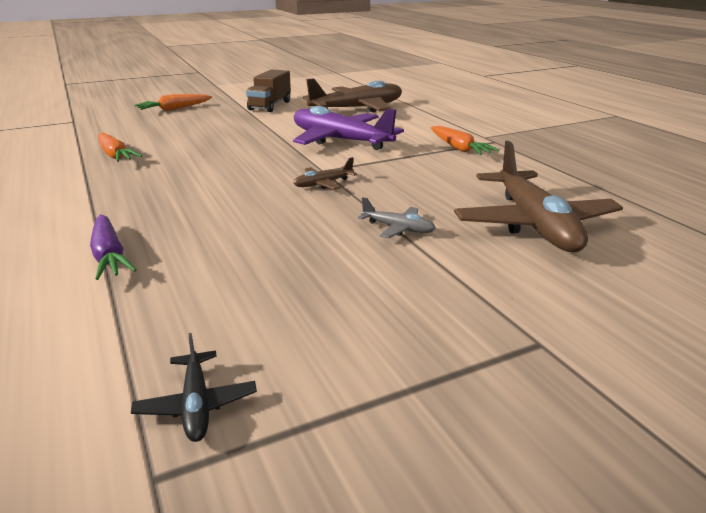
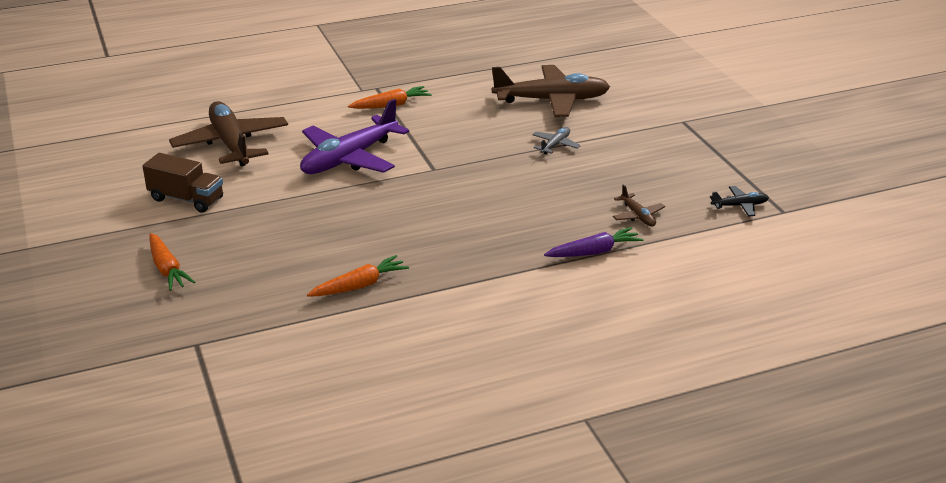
camera: 85 degrees left, 5 degrees up
brown plane [293,157,357,190] -> brown plane moved to [613,184,665,226]

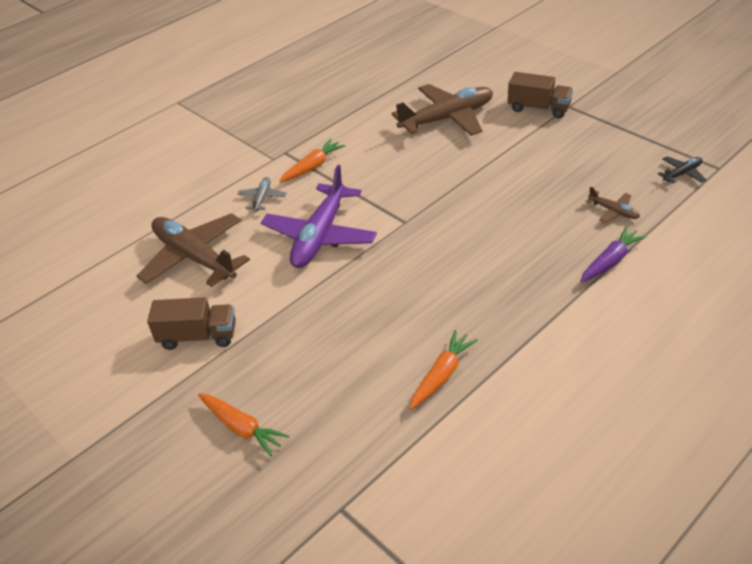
camera: 20 degrees left, 10 degrees up
grey plane [532,127,581,154] -> grey plane moved to [237,177,286,212]
none -> brown truck [508,72,573,118]

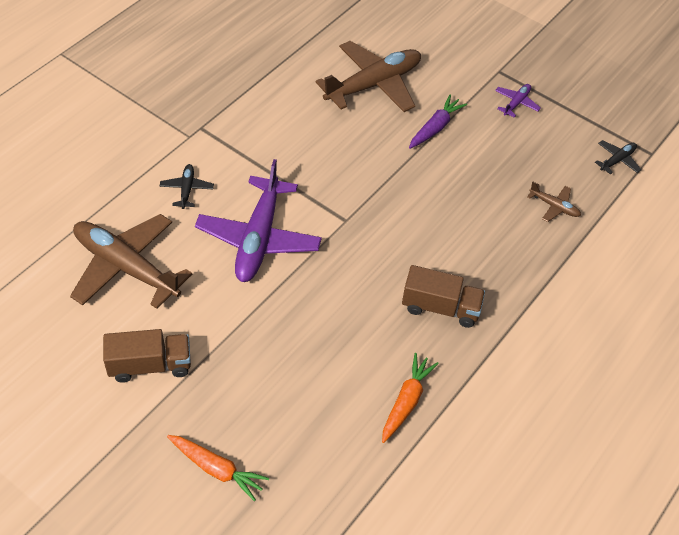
camera: 15 degrees left, 10 degrees up
grey plane [237,177,286,212] -> black plane [160,164,214,209]
orange carrot [279,139,345,182] -> none
brown truck [508,72,573,118] -> brown truck moved to [402,265,485,328]
purple carrot [580,226,647,282] -> purple carrot moved to [409,95,467,149]
none -> purple plane [495,84,541,117]

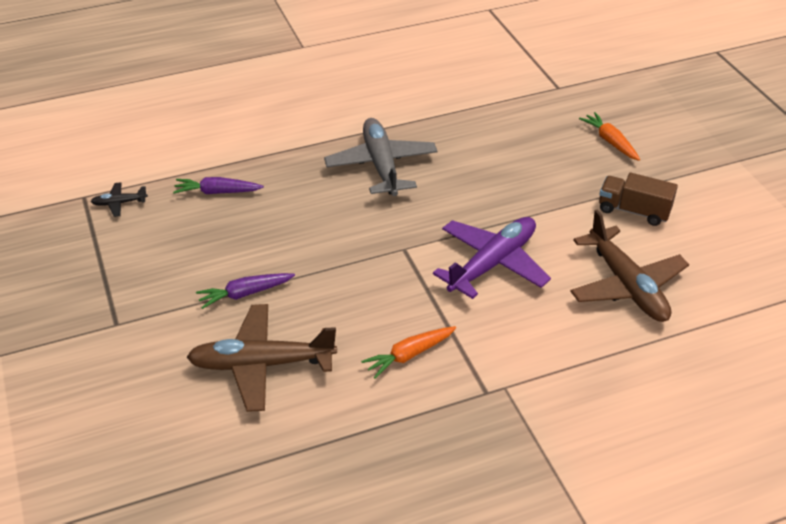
camera: 145 degrees left, 10 degrees down
black plane [160,164,214,209] -> none
orange carrot [382,353,439,443] -> orange carrot moved to [361,326,456,379]
brown truck [402,265,485,328] -> grey plane [324,118,438,196]
purple plane [495,84,541,117] -> none
brown plane [527,182,581,222] -> purple carrot [173,177,264,194]

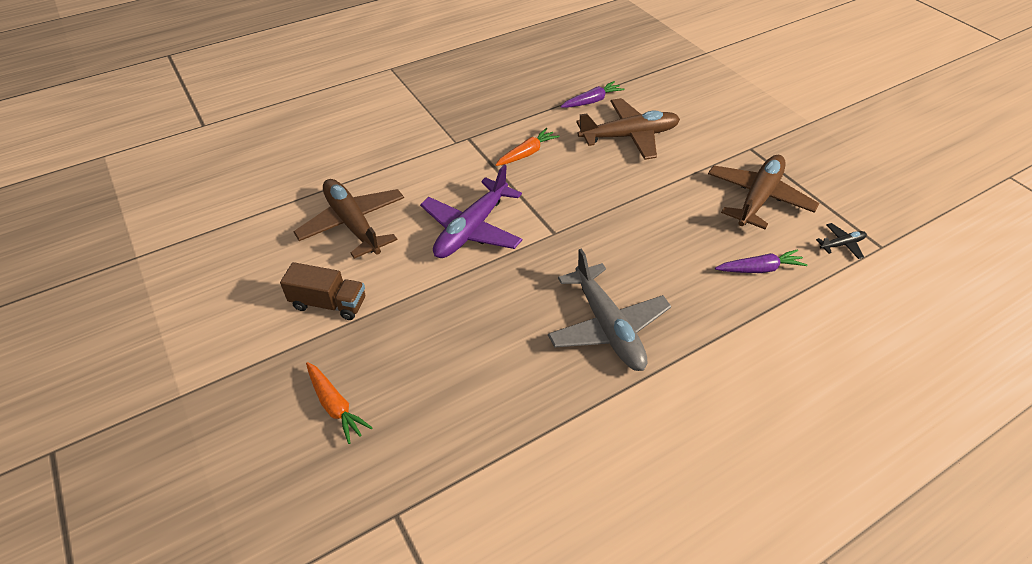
camera: 170 degrees right, 5 degrees up
purple carrot [196,273,295,309] -> purple carrot moved to [560,81,625,108]
none -> brown plane [708,155,819,230]

